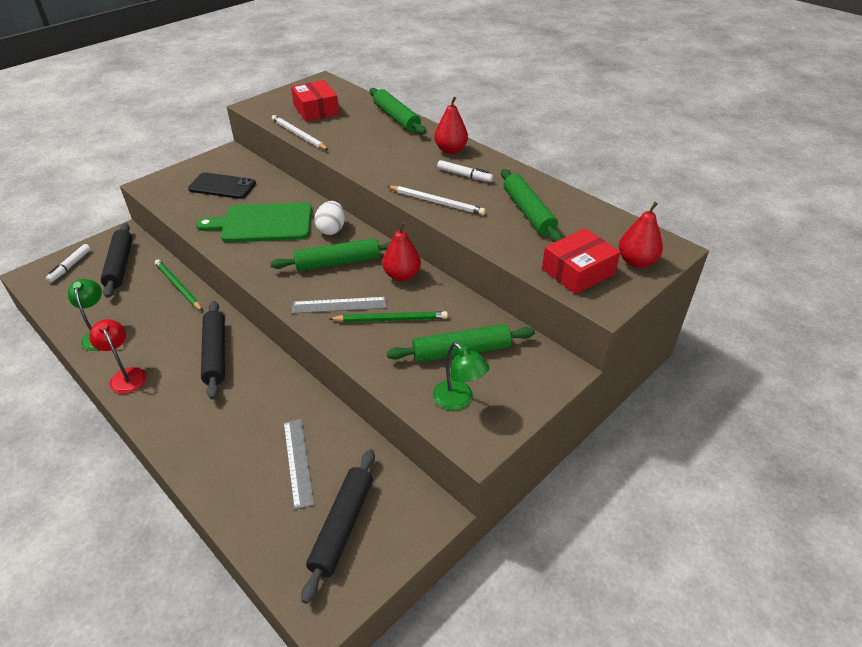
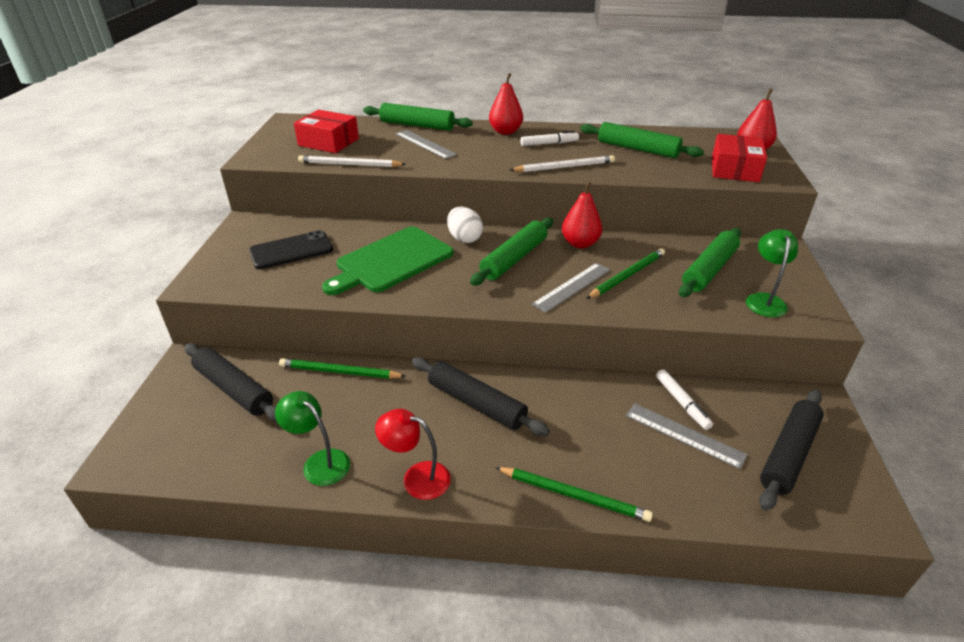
camera: 40 degrees left, 5 degrees down
white marker [46,244,91,283] -> white marker moved to [656,369,713,430]
black rolling pin [301,449,375,604] -> black rolling pin turned 60 degrees clockwise [759,390,824,511]
green lamp [433,342,489,410] -> green lamp turned 90 degrees counterclockwise [746,229,798,317]
none -> grey ruler [395,130,458,159]
none -> green pencil [495,467,653,522]

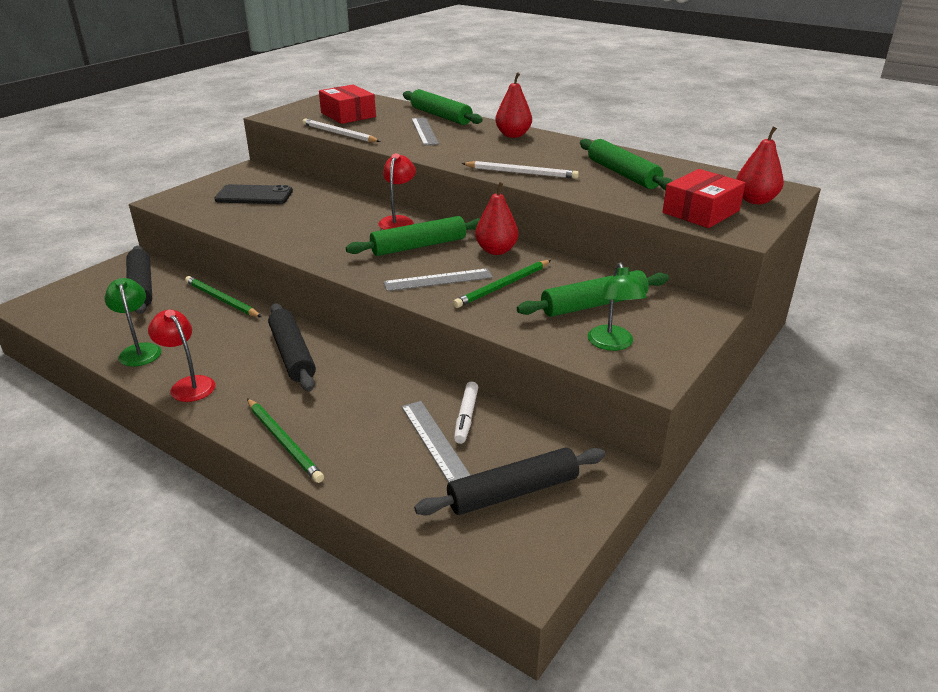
camera: 30 degrees right, 5 degrees down
green cutting board [322,226,453,295] -> none
white egg [447,207,483,243] -> red lamp [379,153,416,230]
white marker [520,131,579,146] -> none
green pencil [586,248,665,299] -> green pencil turned 150 degrees clockwise [453,260,551,308]
green lamp [746,229,798,317] -> green lamp turned 135 degrees clockwise [587,262,647,351]

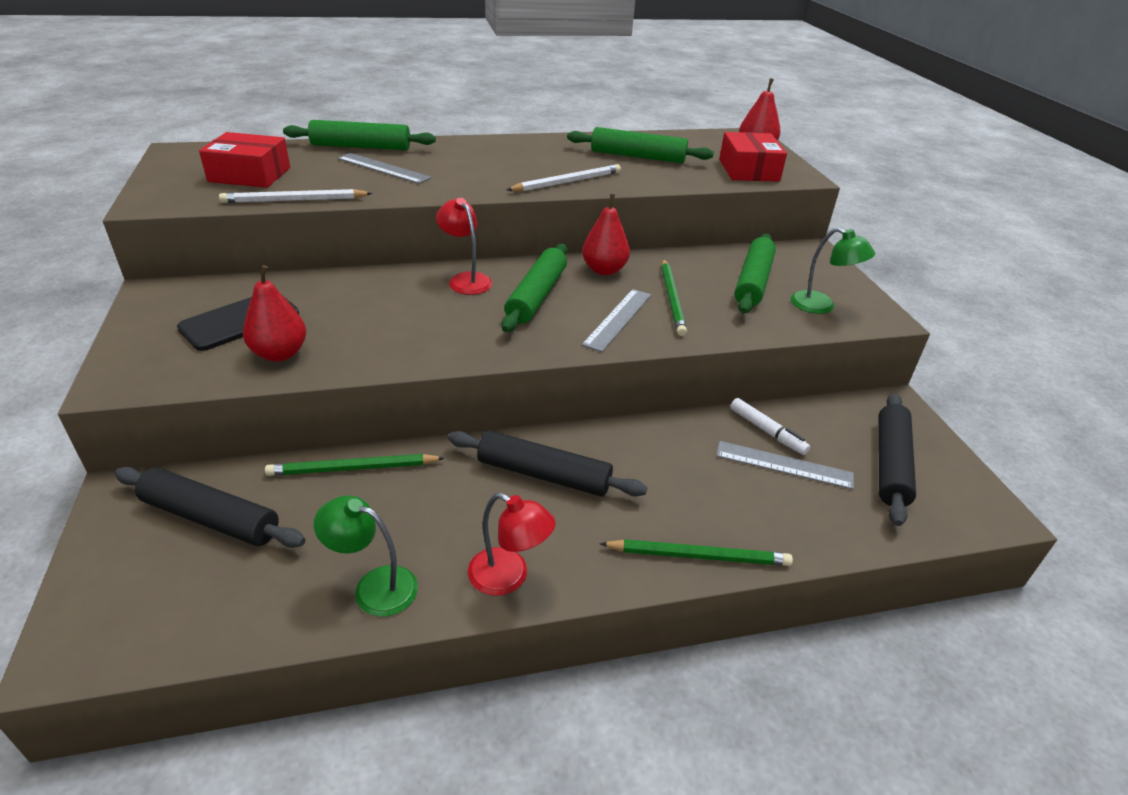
camera: 50 degrees left, 5 degrees up
red lamp [148,310,215,402] -> red lamp turned 150 degrees counterclockwise [468,493,556,596]
red pear [495,72,532,138] -> red pear moved to [243,265,306,362]

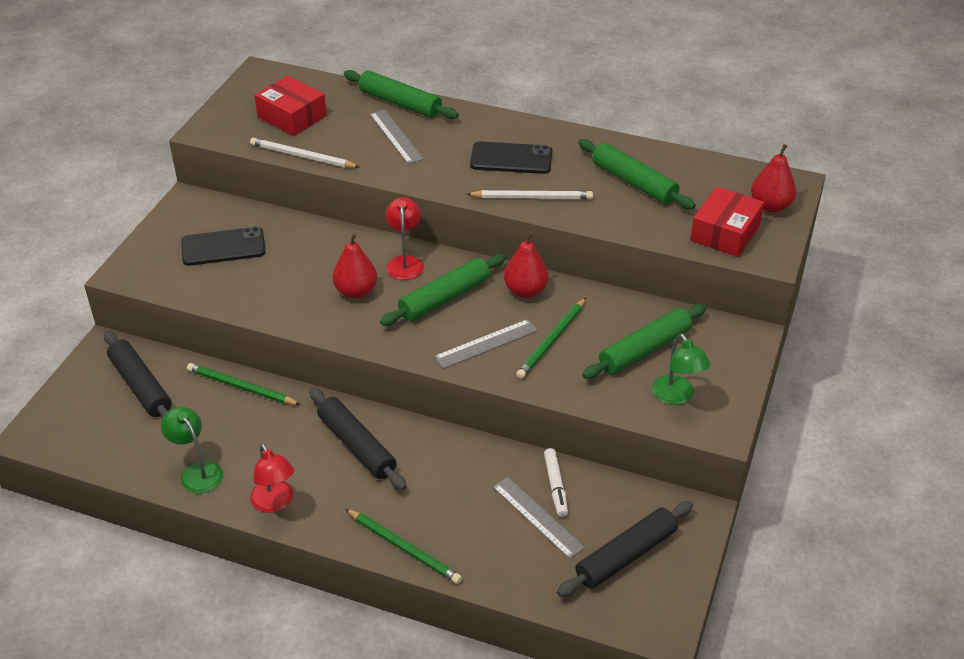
camera: 35 degrees right, 5 degrees up
red pear [243,265,306,362] -> red pear moved to [332,233,377,298]
none -> black phone [470,141,552,174]

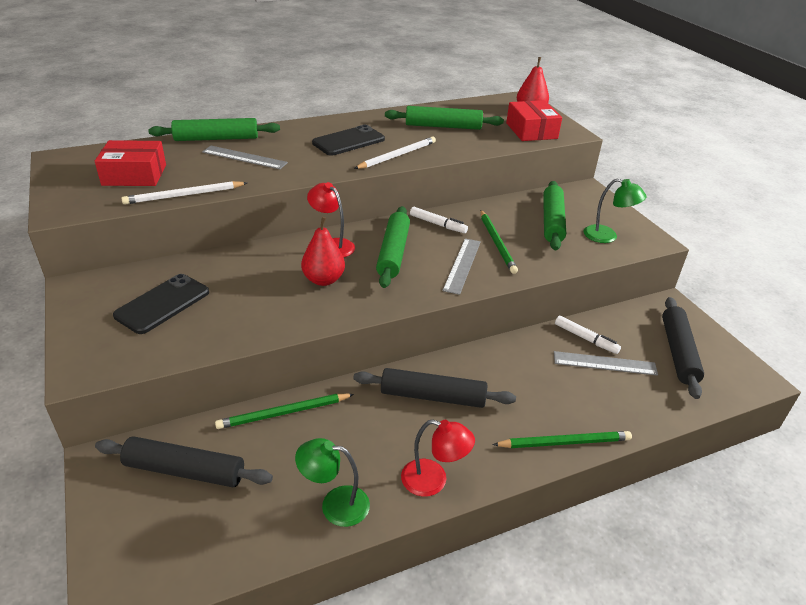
camera: 45 degrees left, 5 degrees down
red pear [504,231,548,298] -> white marker [410,207,468,233]

